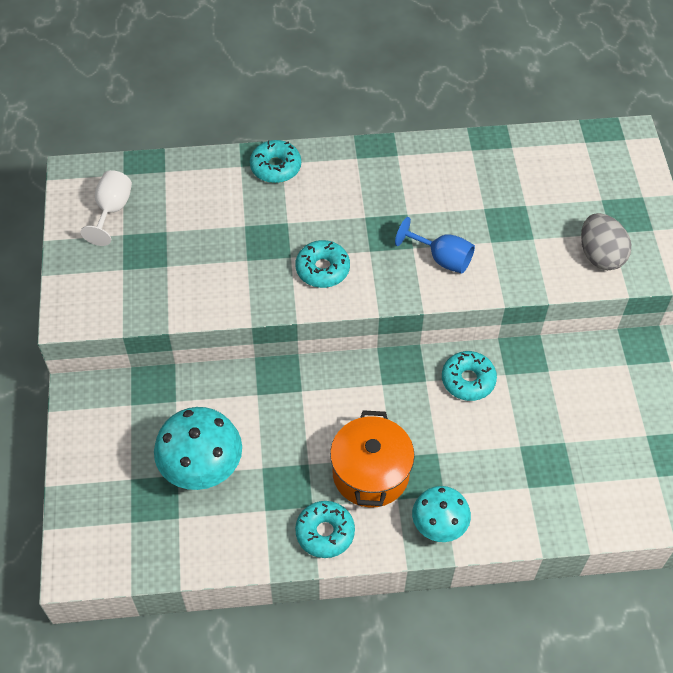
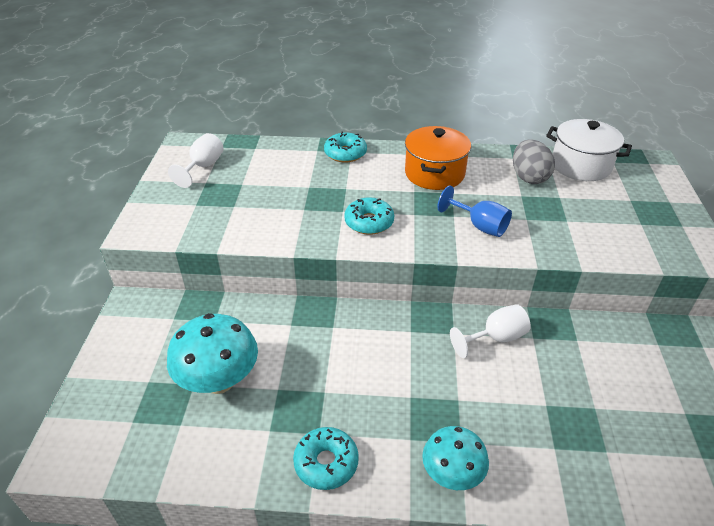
camera: 10 degrees right, 15 degrees down
orange pot [330,410,415,508] -> orange pot moved to [405,126,471,190]
turquoise donut [442,351,497,401] -> white goblet [450,304,531,358]
grey egg [581,213,631,270] -> grey egg moved to [513,139,555,184]
none -> white pot [546,119,632,181]

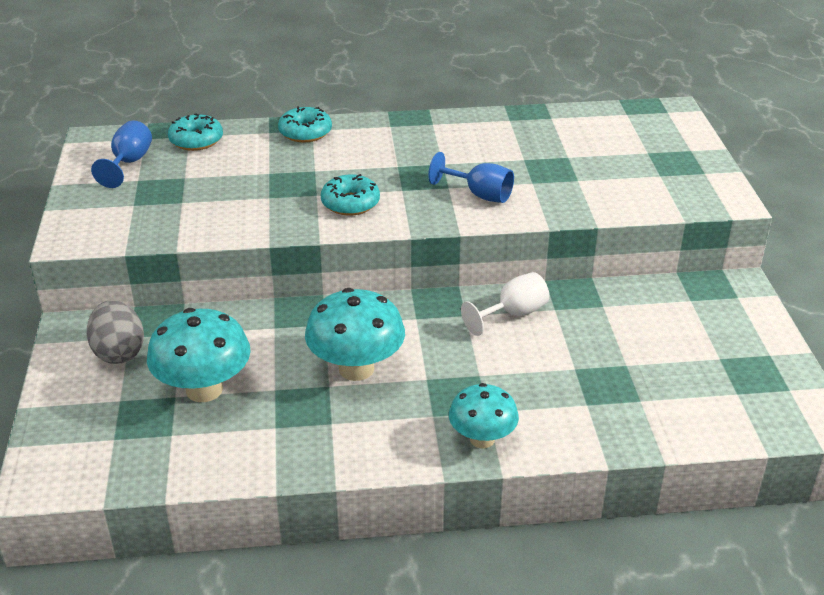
camera: 10 degrees left, 5 degrees down
white goblet [168,133,224,188] -> blue goblet [91,120,152,188]
turquoise donut [293,427,359,490] -> turquoise donut moved to [168,113,223,151]
orange pot [405,126,471,190] -> none
grey egg [513,139,555,184] -> grey egg moved to [86,300,144,364]
white pot [546,119,632,181] -> none
none -> turquoise mushroom [305,288,405,381]

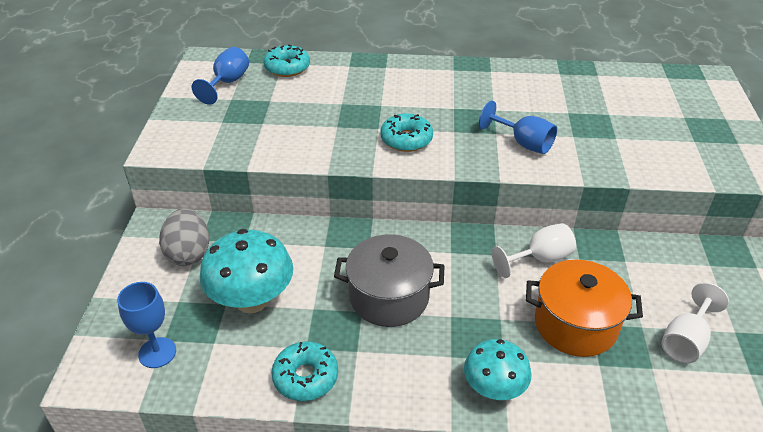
camera: 10 degrees right, 5 degrees up
turquoise donut [278,106,332,142] -> turquoise donut moved to [271,342,338,401]
turquoise mushroom [305,288,405,381] -> grey pot [334,234,444,327]
none -> blue goblet [117,282,176,368]
none -> orange pot [526,260,643,357]
none -> white goblet [661,283,729,363]

